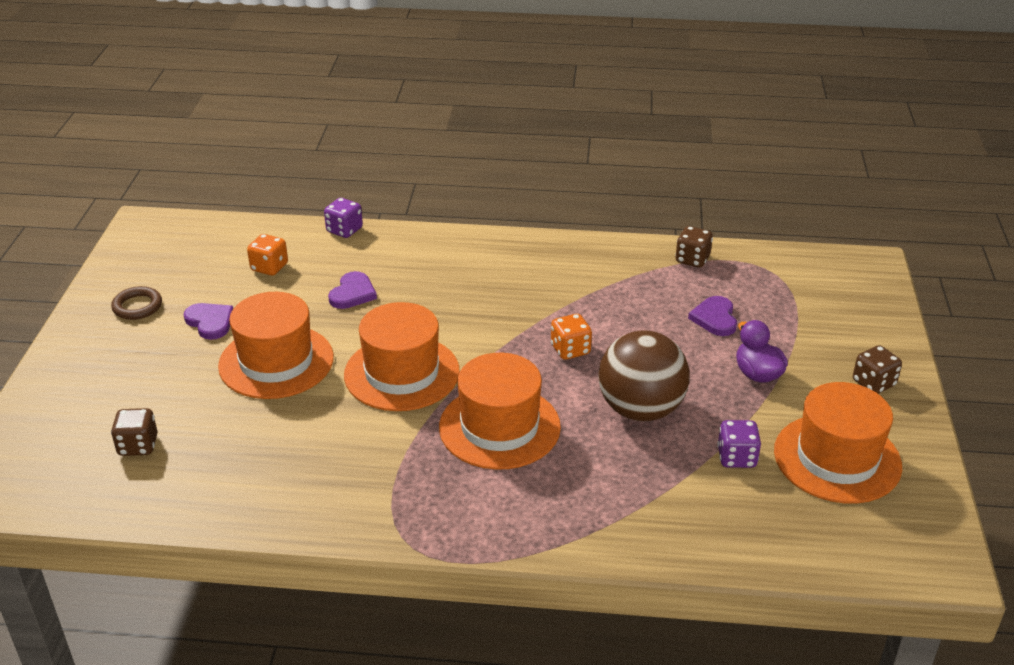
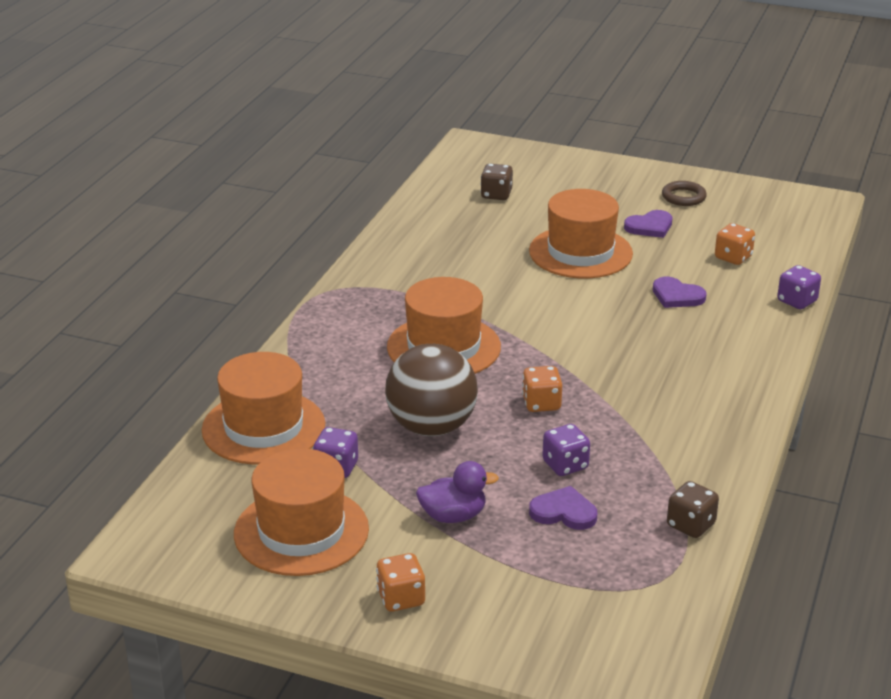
camera: 105 degrees right, 5 degrees down
orange hat [344,302,460,411] -> orange hat moved to [202,352,325,464]
brown dice [853,345,902,394] -> orange dice [376,553,425,611]
none -> purple dice [542,424,590,476]

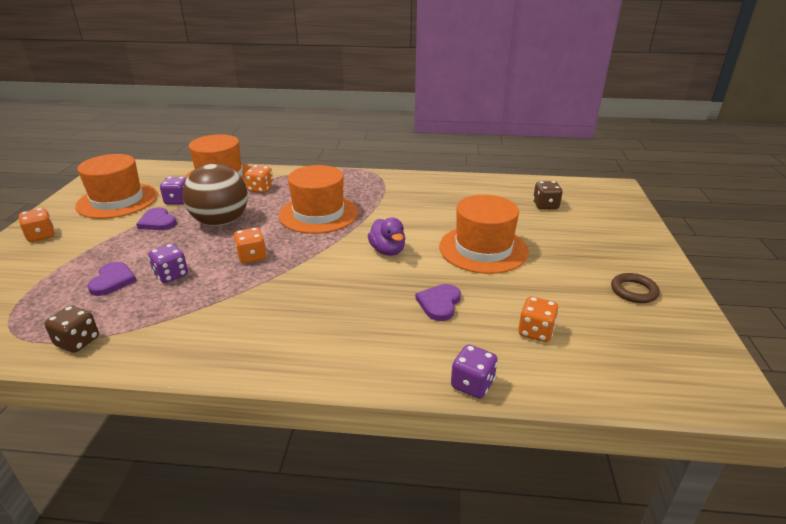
camera: 75 degrees right, 0 degrees up
purple duck [416,461,499,523] -> purple duck moved to [368,218,405,256]
purple heart [624,210,672,238] -> purple heart moved to [136,207,177,230]
none -> orange dice [245,165,273,193]

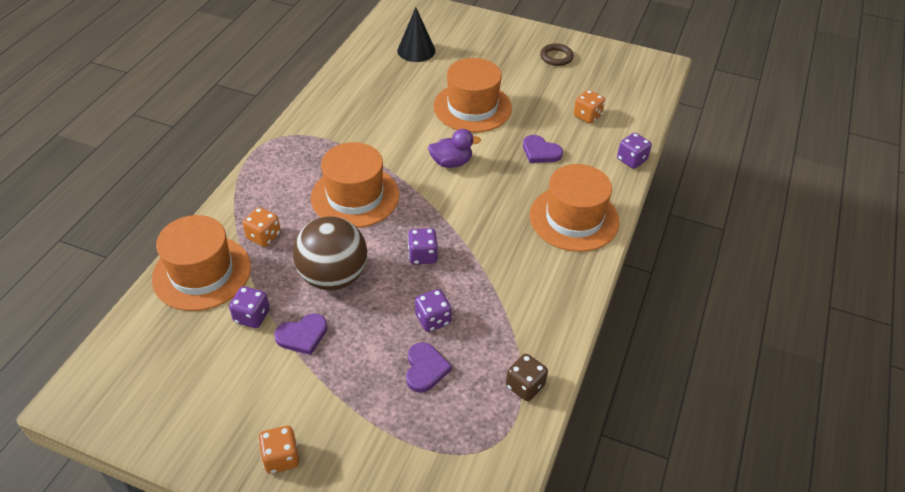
camera: 75 degrees left, 15 degrees up
orange hat [75,154,158,219] -> orange hat moved to [530,164,620,252]
purple heart [87,262,137,296] -> purple heart turned 75 degrees clockwise [406,342,452,393]
orange dice [234,228,267,263] -> purple dice [408,228,438,265]
brown dice [533,181,563,210] -> black cone [397,7,435,62]

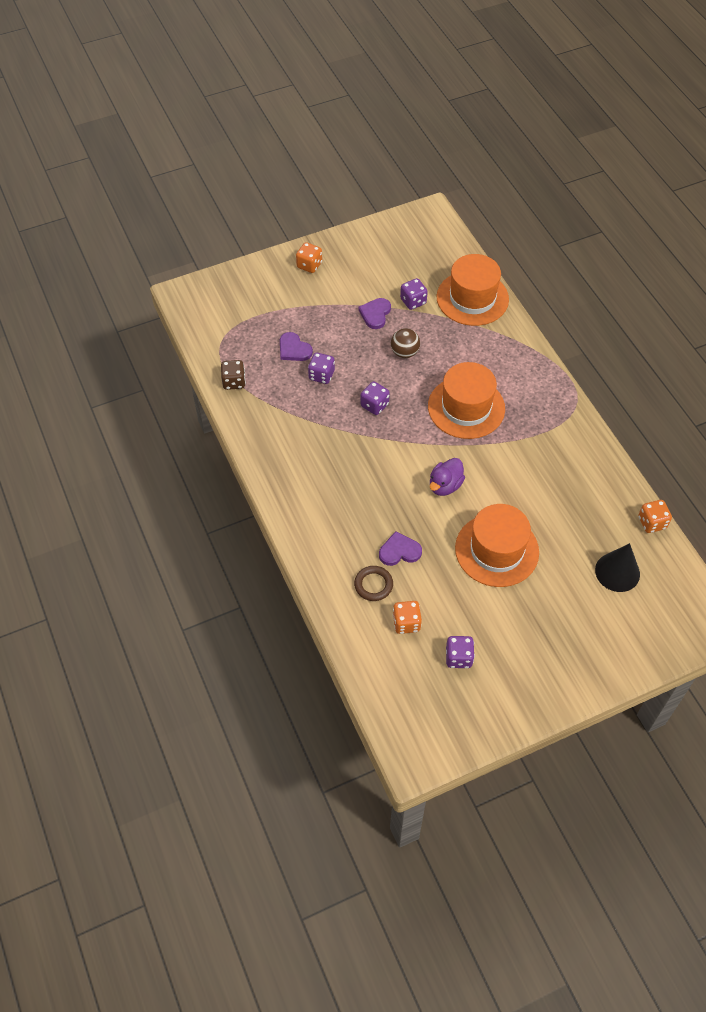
camera: 135 degrees right, 10 degrees up
orange dice [243,207,281,247] -> orange dice moved to [638,500,672,533]
brown ball [293,217,367,290] -> brown ball [391,328,420,358], size x0.53
orange hat [530,164,620,252] -> none
brown ring [540,43,574,66] -> brown ring moved to [354,566,393,601]
purple dice [617,133,652,169] -> purple dice moved to [446,636,475,668]

